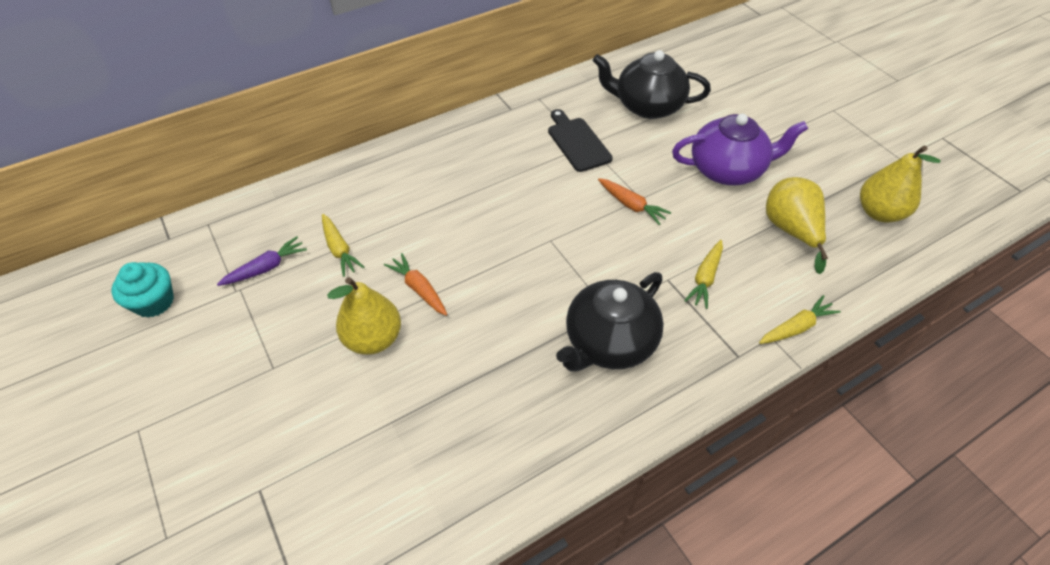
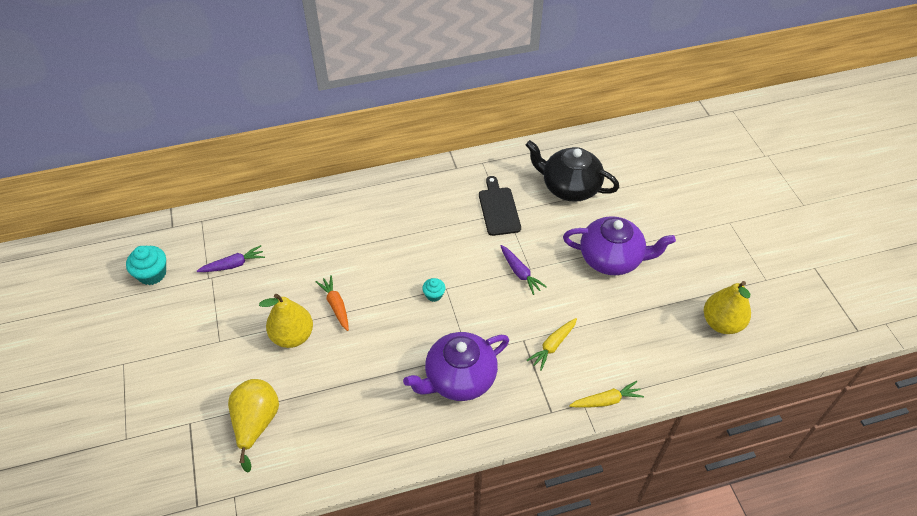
camera: 15 degrees right, 0 degrees up
yellow carrot [322,214,364,277] -> none
black teapot [556,272,664,372] -> purple teapot [403,332,509,401]
orange carrot [598,178,671,225] -> purple carrot [501,245,547,295]
yellow pear [766,177,828,274] -> yellow pear moved to [228,379,279,472]
none -> turquoise cupcake [422,278,445,302]

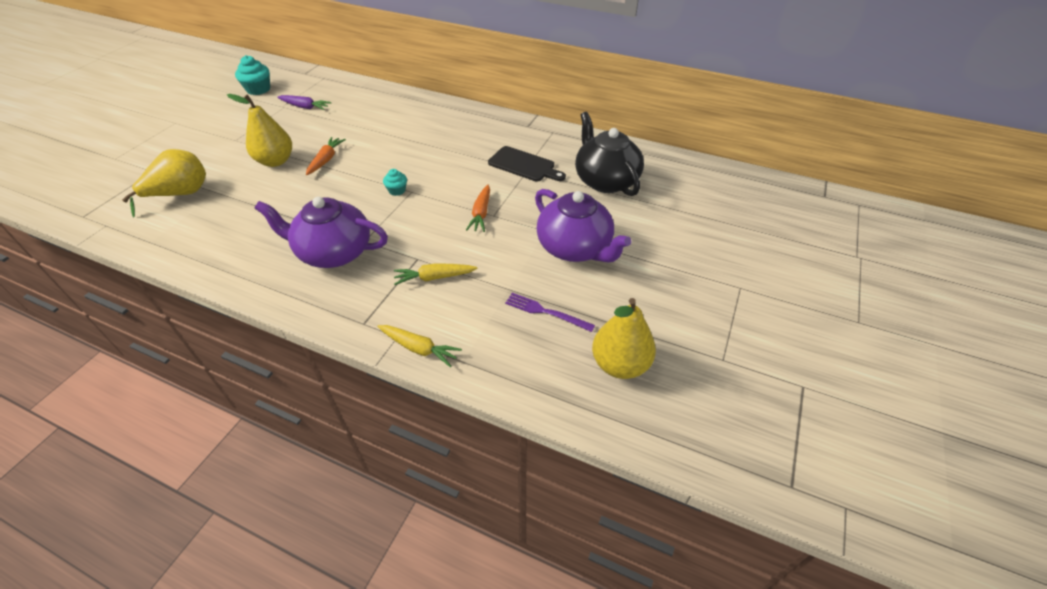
camera: 40 degrees right, 5 degrees down
black cutting board [479,176,521,236] -> black cutting board turned 90 degrees clockwise [488,146,566,182]
purple carrot [501,245,547,295] -> orange carrot [466,185,490,232]
none -> purple fork [505,293,595,332]

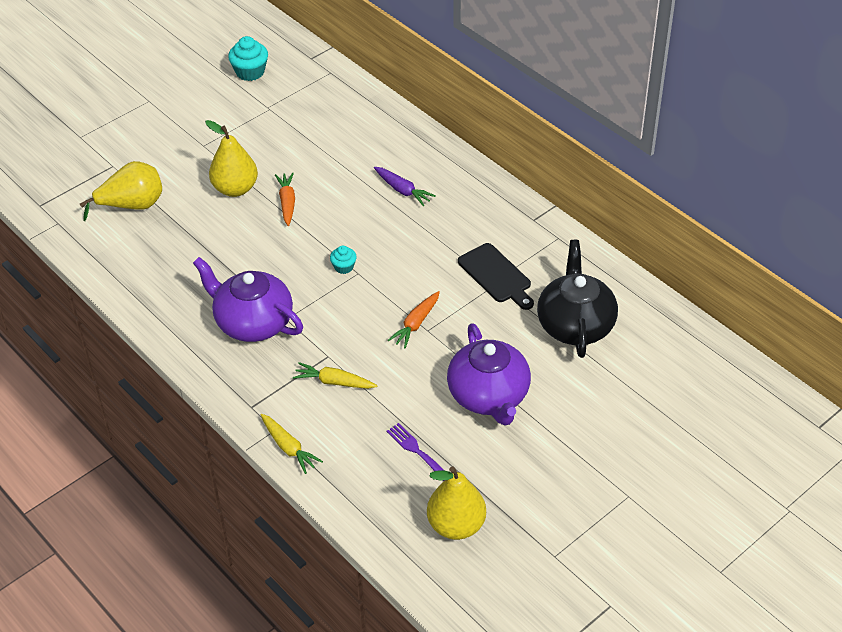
camera: 25 degrees right, 0 degrees up
purple carrot [277,95,332,110] -> purple carrot moved to [374,167,436,206]
orange carrot [306,137,346,175] -> orange carrot turned 45 degrees counterclockwise [275,173,295,226]

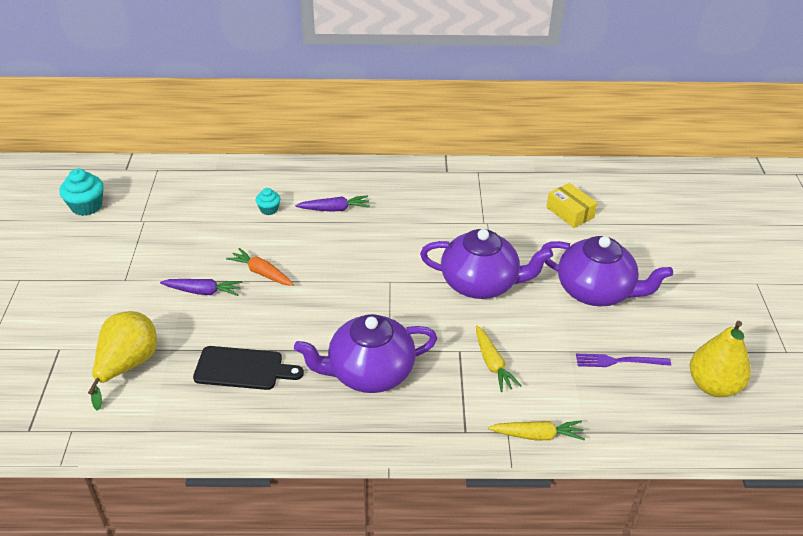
camera: 50 degrees left, 5 degrees down
yellow pear [205,120,258,197] -> purple carrot [160,279,242,296]
yellow carrot [293,362,377,389] -> yellow carrot turned 75 degrees counterclockwise [476,326,522,392]
turquoise cupcake [330,246,357,274] -> turquoise cupcake moved to [256,188,280,215]
orange carrot [388,291,440,348] -> purple teapot [420,229,553,299]
black cutting board [458,243,534,310] -> black cutting board moved to [193,346,304,390]
black teapot [537,240,618,358] -> yellow box [546,183,597,228]

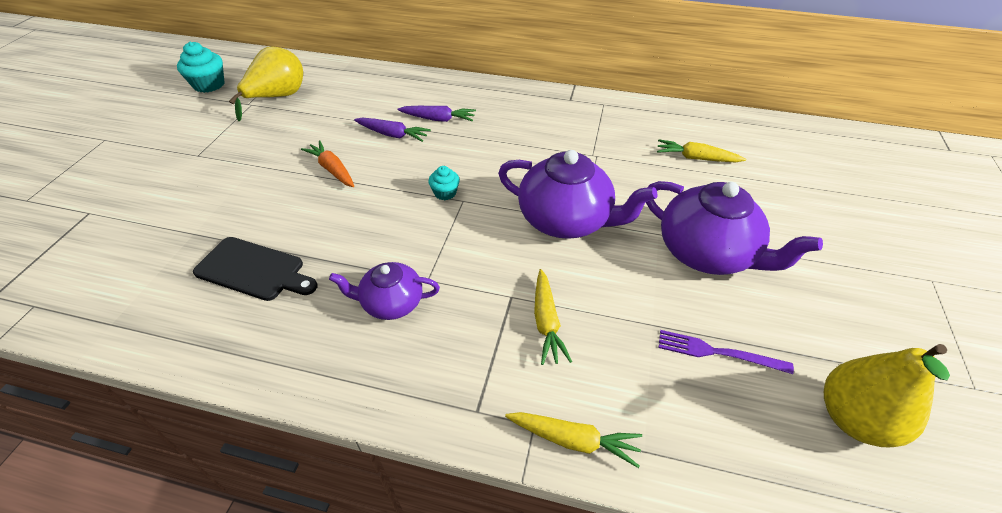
camera: 15 degrees right, 5 degrees up
yellow pear [88,311,157,410] -> yellow pear moved to [229,47,303,122]
purple carrot [160,279,242,296] -> purple carrot moved to [354,118,431,142]
turquoise cupcake [256,188,280,215] -> turquoise cupcake moved to [428,166,460,200]
purple teapot [294,314,437,393] -> purple teapot [329,262,440,320], size x0.58
yellow box [546,183,597,228] -> yellow carrot [657,139,746,162]

